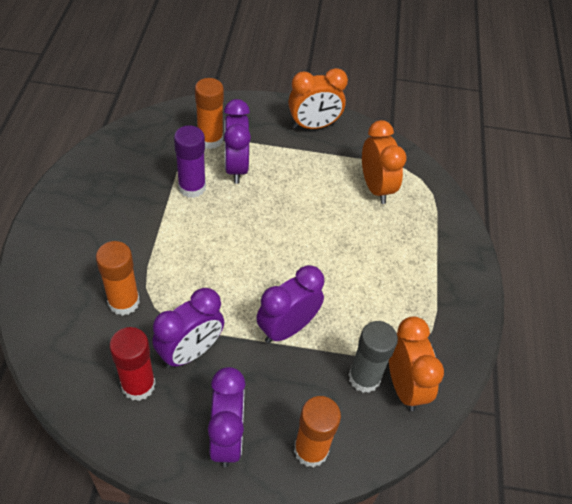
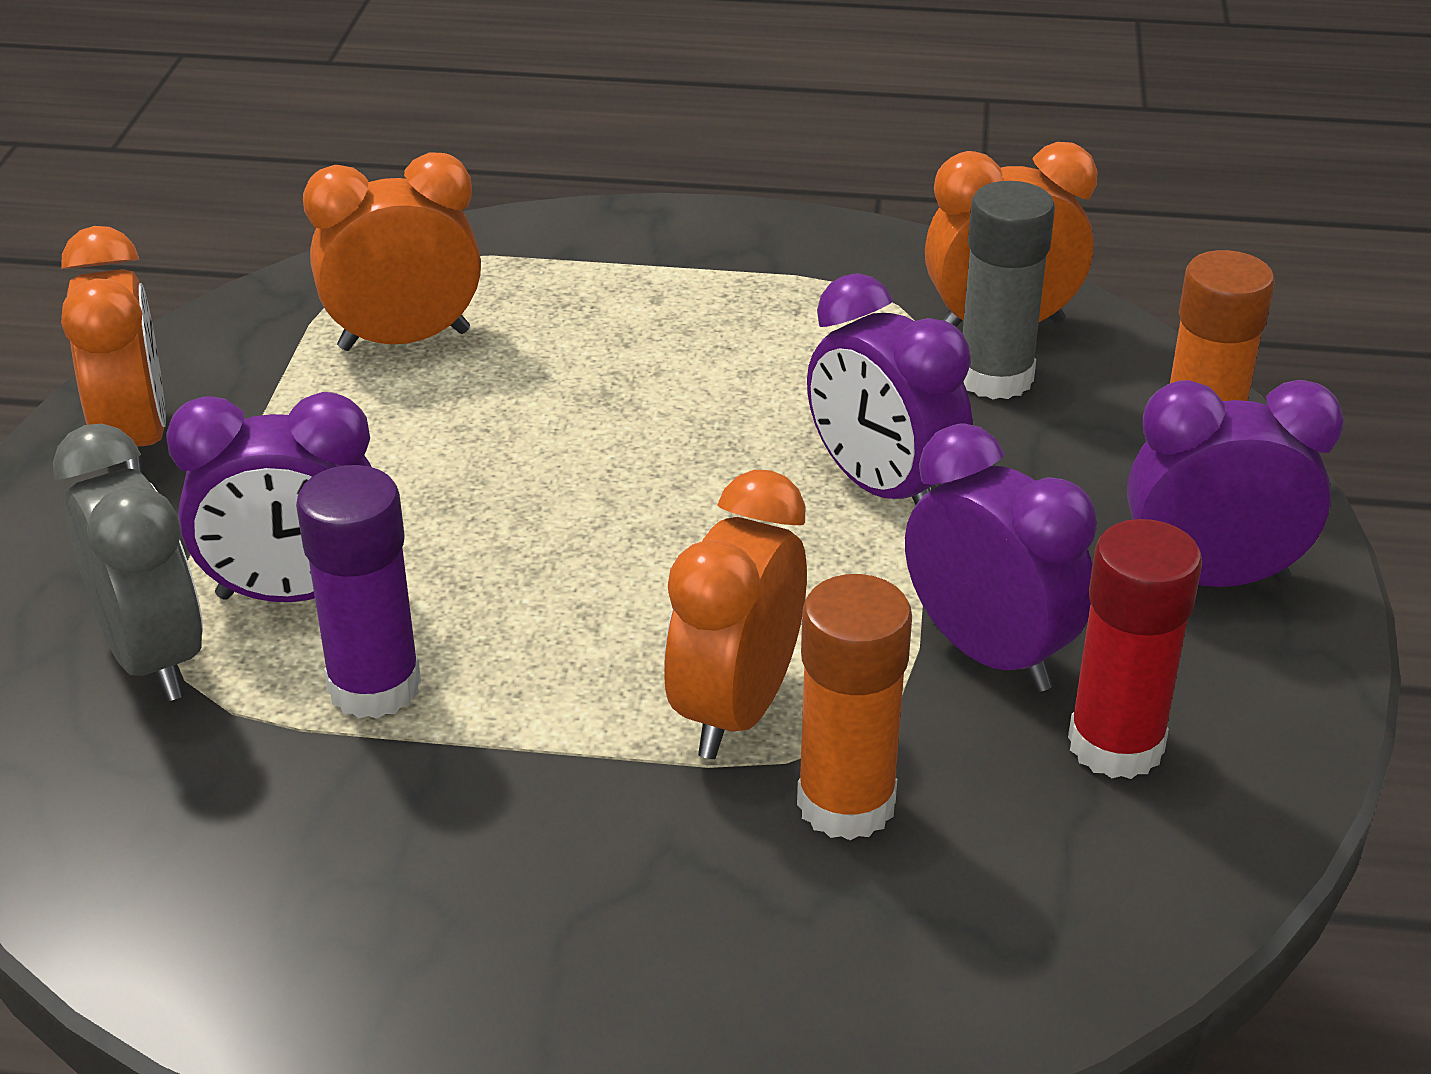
camera: 85 degrees left, 15 degrees down
orange glue stick [195,78,224,149] -> grey clock [53,424,203,701]
none -> orange clock [664,470,807,759]

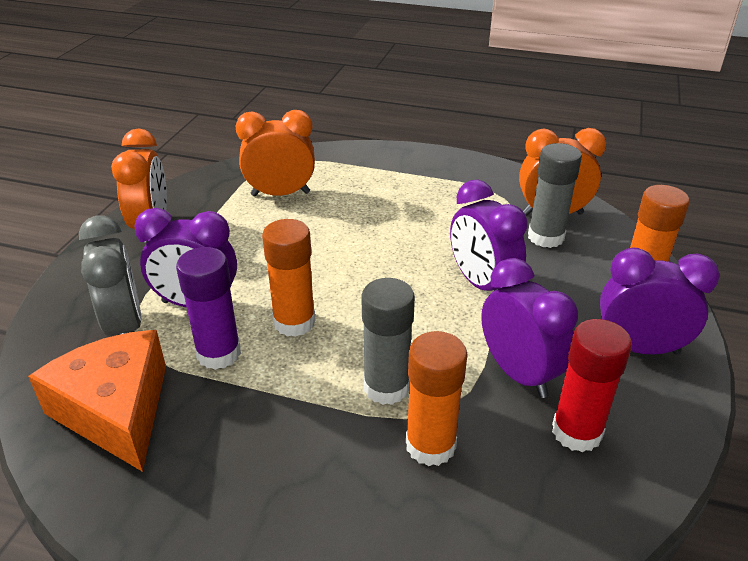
camera: 10 degrees right, 0 degrees up
orange clock [664,470,807,759] -> grey glue stick [361,278,415,405]
none -> orange cheese [28,330,166,472]
none -> orange glue stick [262,219,316,337]

